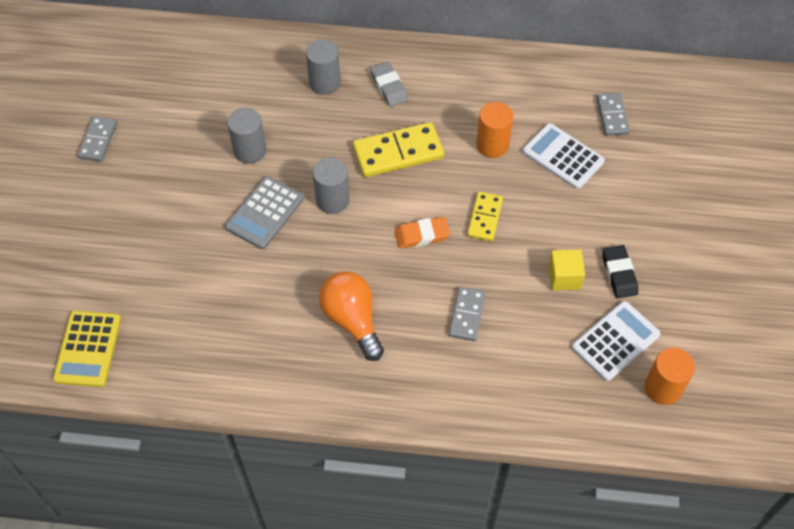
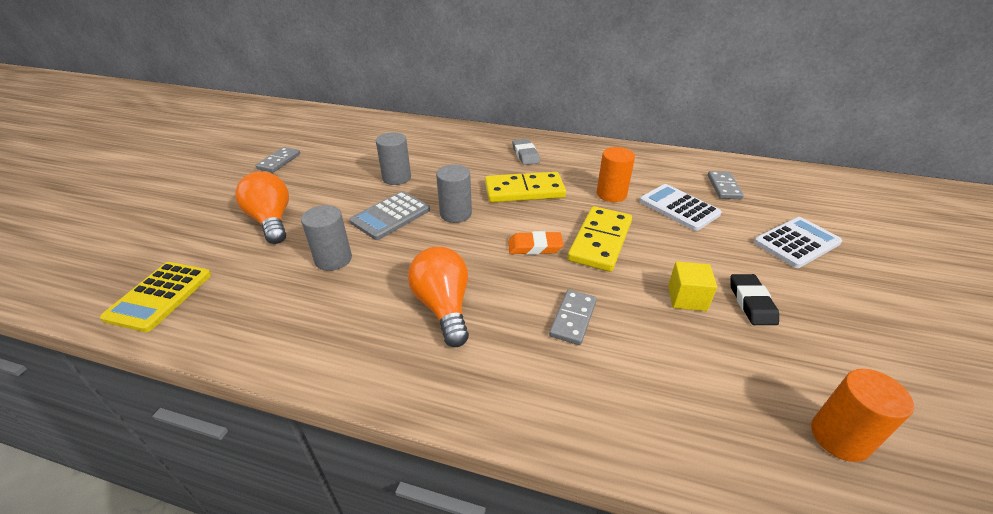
camera: 10 degrees right, 20 degrees down
grey cylinder [306,39,341,95] -> grey cylinder moved to [301,205,352,271]
yellow domino [467,192,503,241] -> yellow domino [568,206,632,272], size x1.66
white calculator [572,301,661,381] -> white calculator moved to [754,217,842,268]
none -> orange light bulb [235,171,289,244]

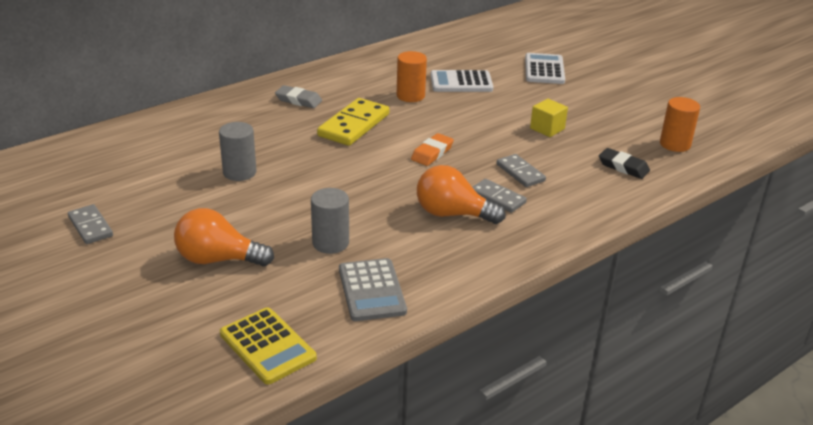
camera: 55 degrees left, 5 degrees down
grey calculator [349,191,430,240] -> grey calculator moved to [339,258,407,321]
grey cylinder [436,165,472,223] -> none
yellow domino [568,206,632,272] -> none
grey domino [708,171,744,199] -> grey domino moved to [472,179,527,213]
black eraser [730,274,779,325] -> black eraser moved to [599,148,650,179]

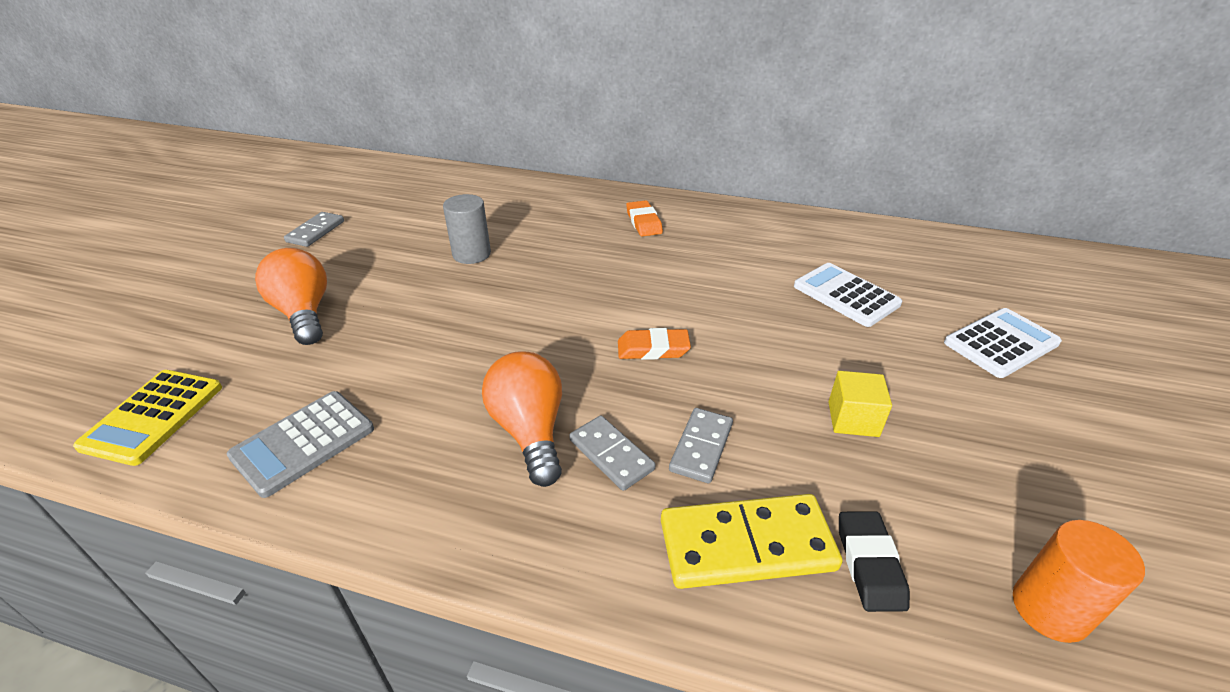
camera: 55 degrees right, 5 degrees up
grey eraser [275,85,322,108] -> orange eraser [626,200,663,236]
grey cylinder [311,188,349,254] -> none
yellow domino [317,98,389,146] -> yellow domino moved to [661,494,842,589]
orange cylinder [397,51,427,102] -> none
grey domino [472,179,527,213] -> grey domino turned 45 degrees counterclockwise [569,415,655,491]

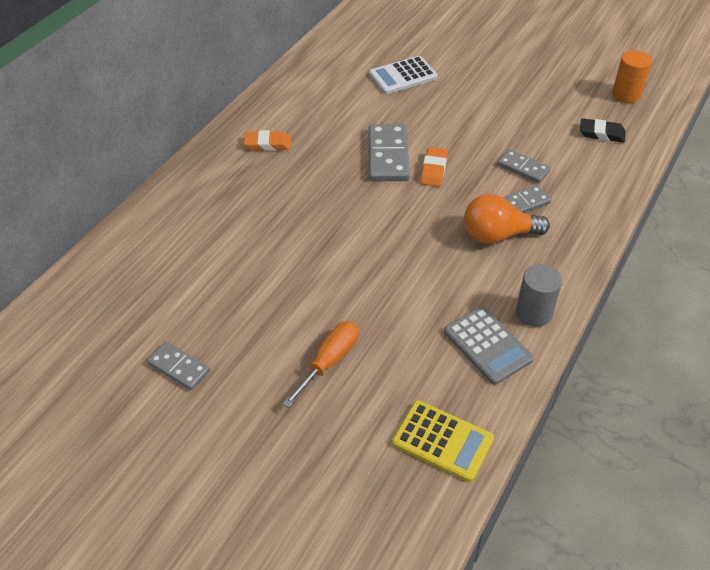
camera: 75 degrees left, 10 degrees up
orange light bulb [255,248,327,345] -> orange screwdriver [282,321,358,408]
grey cylinder [443,194,491,264] -> grey cylinder moved to [516,264,562,327]
yellow domino [661,494,842,589] -> none
yellow cube [829,371,892,437] -> none
white calculator [944,308,1062,378] -> none
none -> grey domino [369,124,410,181]

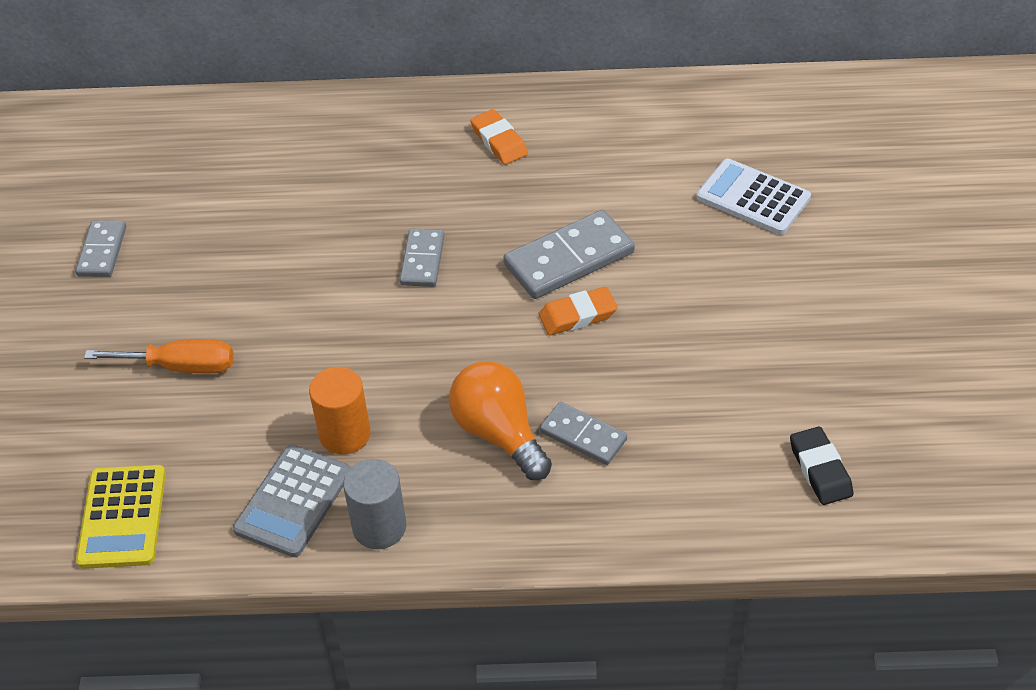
camera: 60 degrees right, 0 degrees up
grey domino [497,149,551,183] -> grey domino moved to [400,228,445,287]
orange cylinder [612,50,652,103] -> orange cylinder moved to [309,367,371,454]

